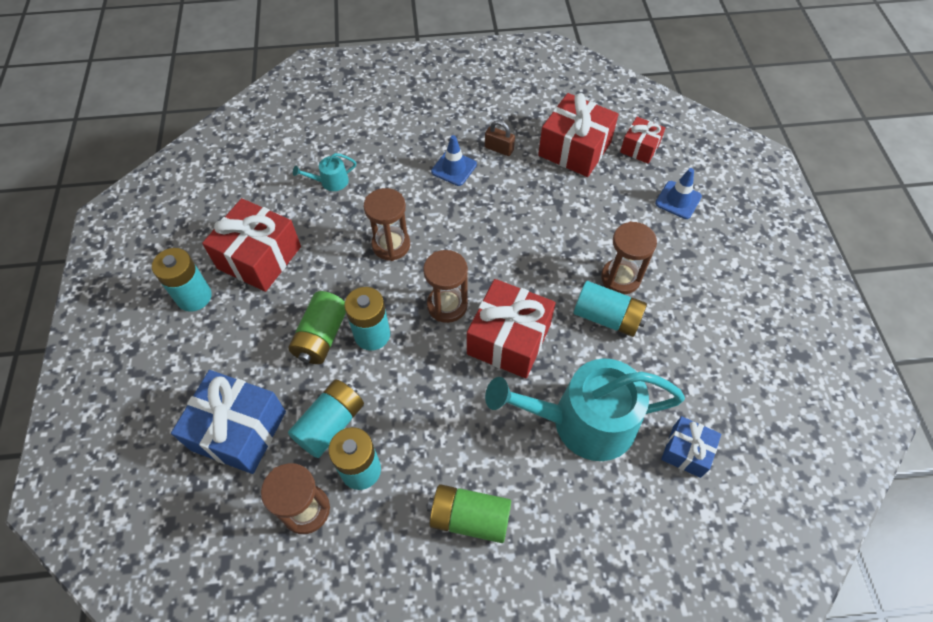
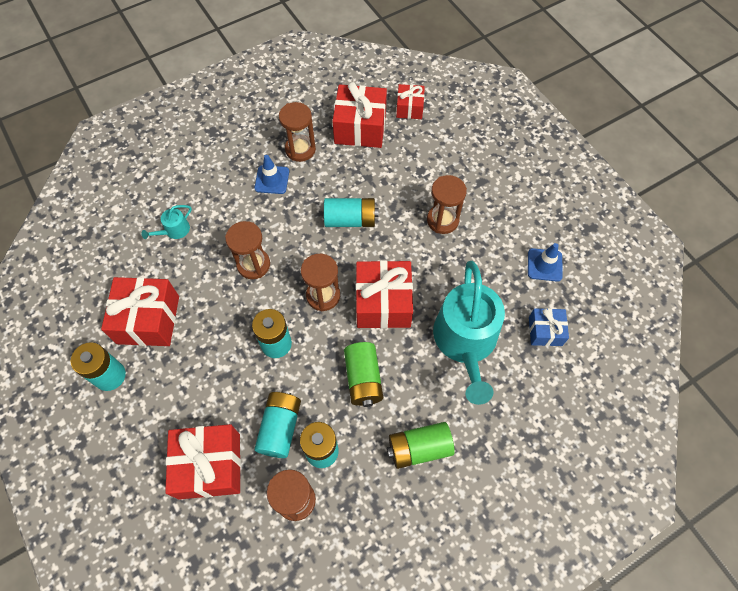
camera: 25 degrees left, 5 degrees up
blue gift [171,370,286,474] -> red gift [165,424,241,500]
green battery [288,291,346,364] -> green battery moved to [344,342,383,407]
brown padlock [485,120,515,156] -> brown hourglass [279,102,316,162]
turquoise watering can [485,359,685,461] -> turquoise watering can turned 60 degrees counterclockwise [433,261,505,405]
turquoise battery [574,281,647,337] -> turquoise battery moved to [324,198,379,227]
blue traffic cone [655,168,702,219] -> blue traffic cone moved to [528,243,563,282]

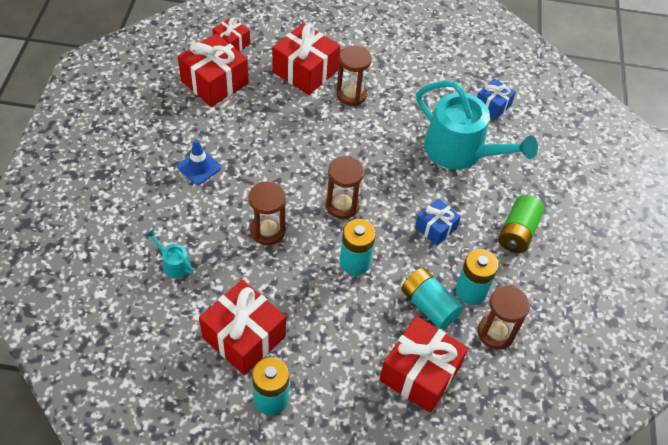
camera: 55 degrees left, 10 degrees down
turquoise watering can [141,205,192,239] -> turquoise watering can turned 135 degrees clockwise [146,229,194,279]
brown hourglass [279,102,316,162] -> none
turquoise battery [324,198,379,227] -> none
green battery [344,342,383,407] -> blue gift [415,198,461,246]
red gift [356,260,413,329] -> red gift moved to [272,23,340,95]
blue traffic cone [528,243,563,282] -> none

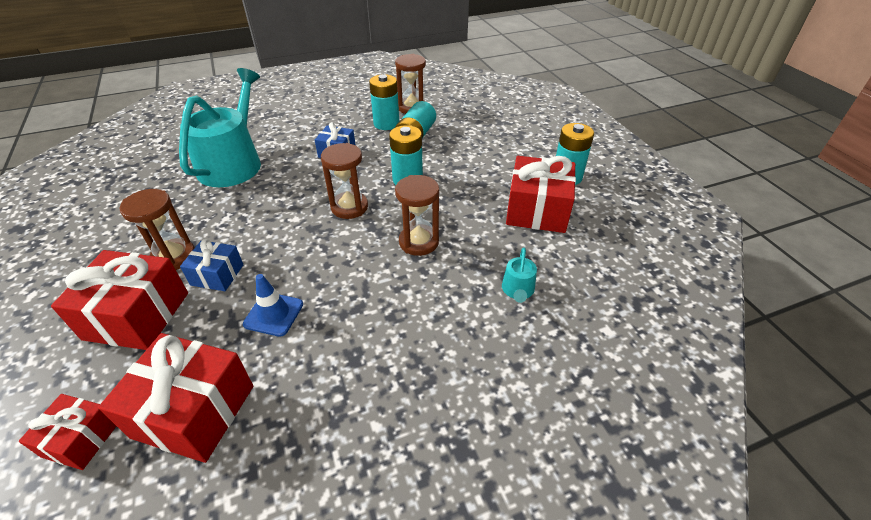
camera: 115 degrees left, 10 degrees down
blue traffic cone [177,139,221,185] -> blue traffic cone moved to [243,274,303,337]
red gift [379,316,468,413] -> none
blue gift [477,78,516,120] -> blue gift moved to [180,239,244,291]
green battery [499,195,544,253] -> none

